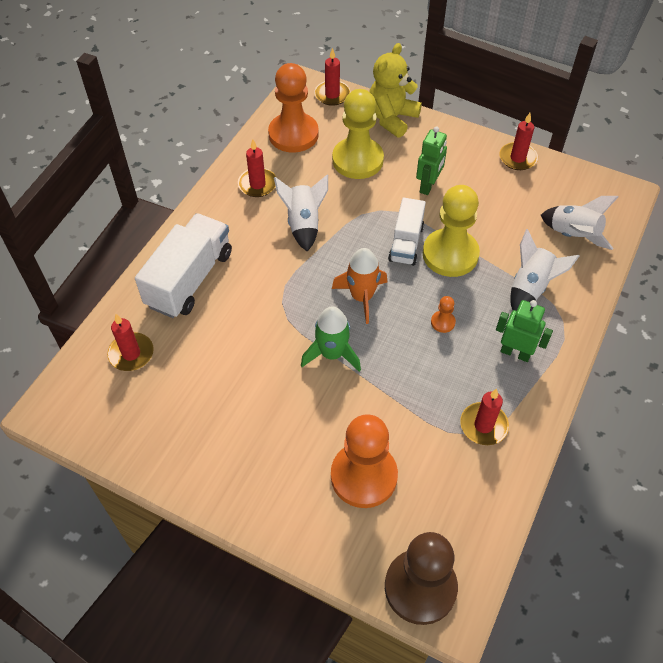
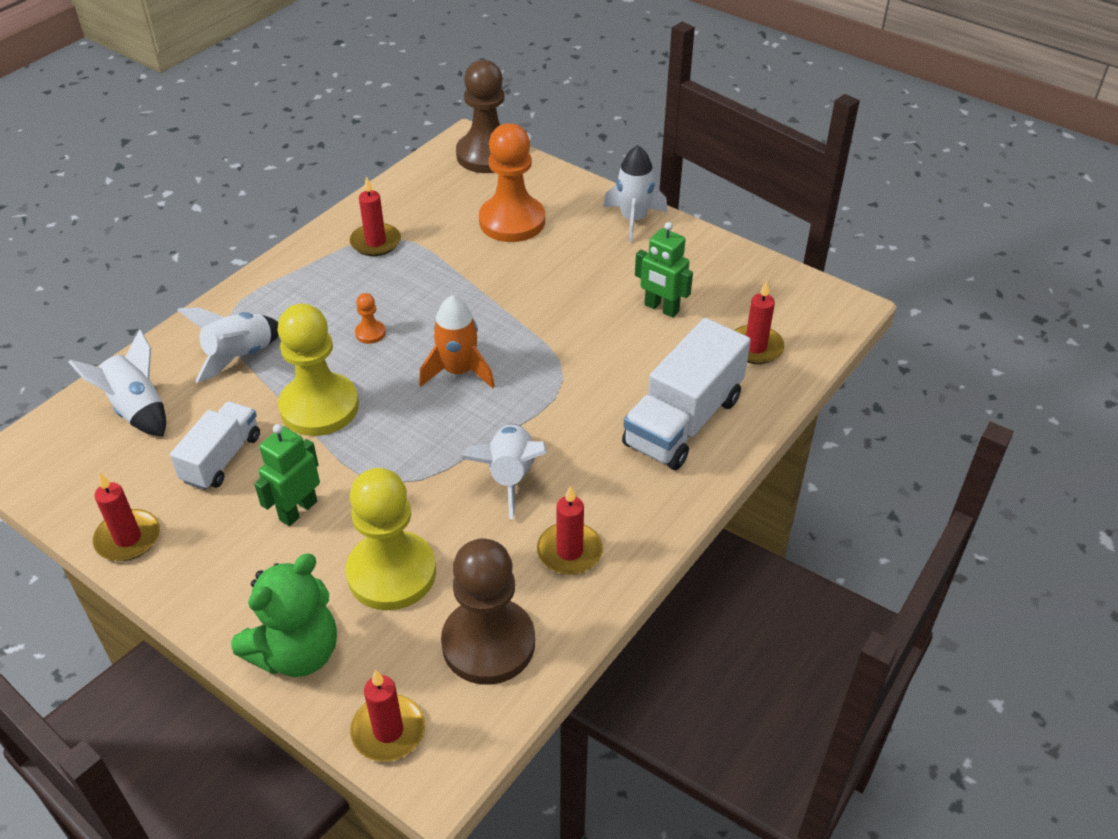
camera: 170 degrees left, 10 degrees down
orange pawn [268,63,319,153] -> brown pawn [441,539,535,685]
green rocket [301,306,361,372] -> none
yellow teddy bear [369,43,422,138] -> green teddy bear [231,554,337,677]
white truck [388,197,426,266] -> white truck moved to [170,401,260,490]
green robot [496,300,553,362] -> green robot moved to [635,222,693,318]
none -> white rocket [603,145,667,243]

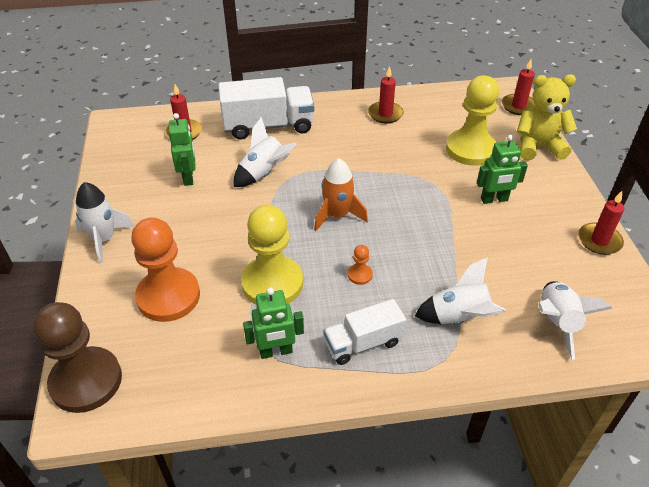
camera: 135 degrees left, 0 degrees up
white truck [170,401,260,490] -> white truck moved to [323,299,406,365]
green teddy bear [231,554,337,677] -> yellow teddy bear [517,74,577,160]
yellow pawn [277,304,359,436] -> yellow pawn moved to [241,205,303,305]
red candle [350,176,401,256] -> green robot [243,287,304,359]
brown pawn [441,539,535,685] -> none
white rocket [461,424,547,519] -> white rocket moved to [234,117,297,187]

